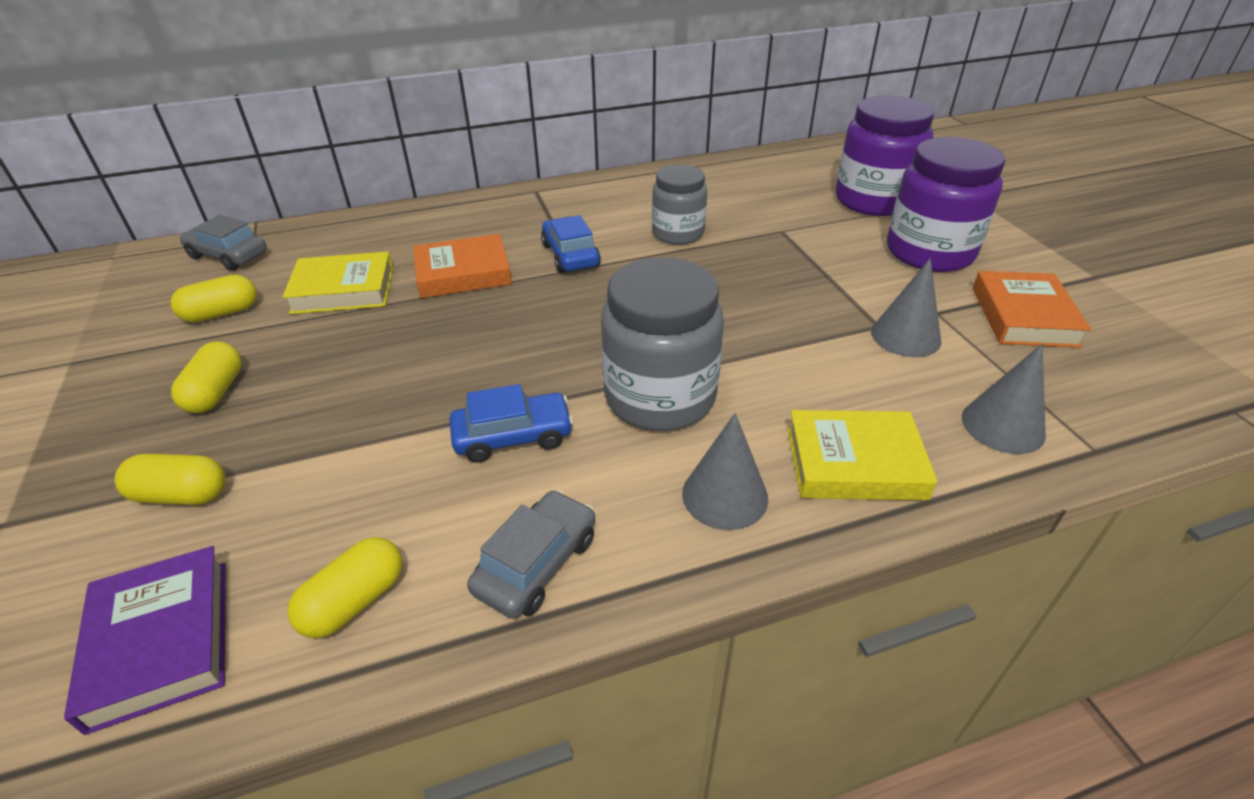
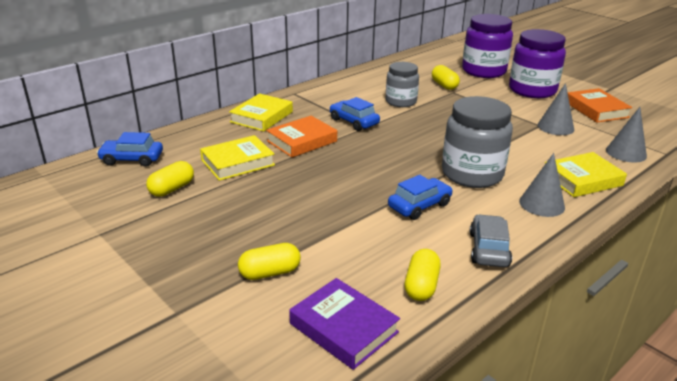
camera: 25 degrees left, 10 degrees down
yellow capsule [171,341,242,413] -> yellow capsule moved to [432,65,460,90]
grey car [180,215,267,271] -> blue car [96,132,163,167]
none -> yellow book [229,93,293,131]

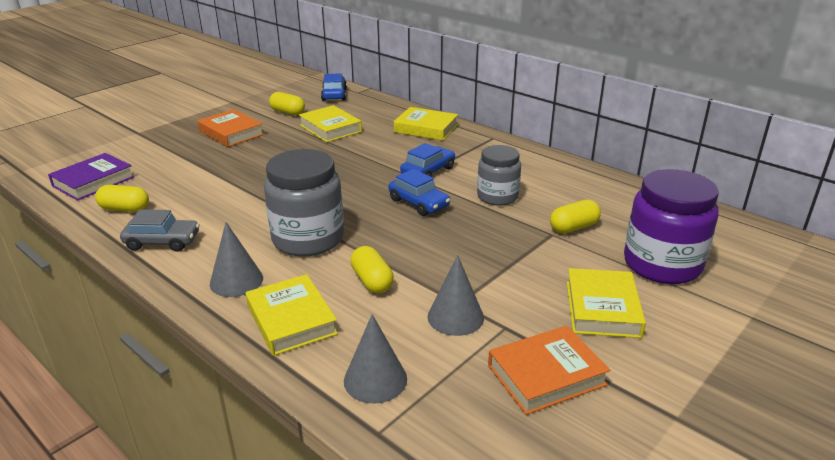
camera: 85 degrees right, 0 degrees up
yellow capsule [238,243,301,280] -> yellow capsule moved to [350,246,394,293]
orange book [266,116,337,157] -> orange book moved to [198,109,264,147]
blue car [388,175,453,220] -> blue car moved to [388,169,451,216]
purple jar [509,29,566,98] -> yellow book [567,268,646,338]

